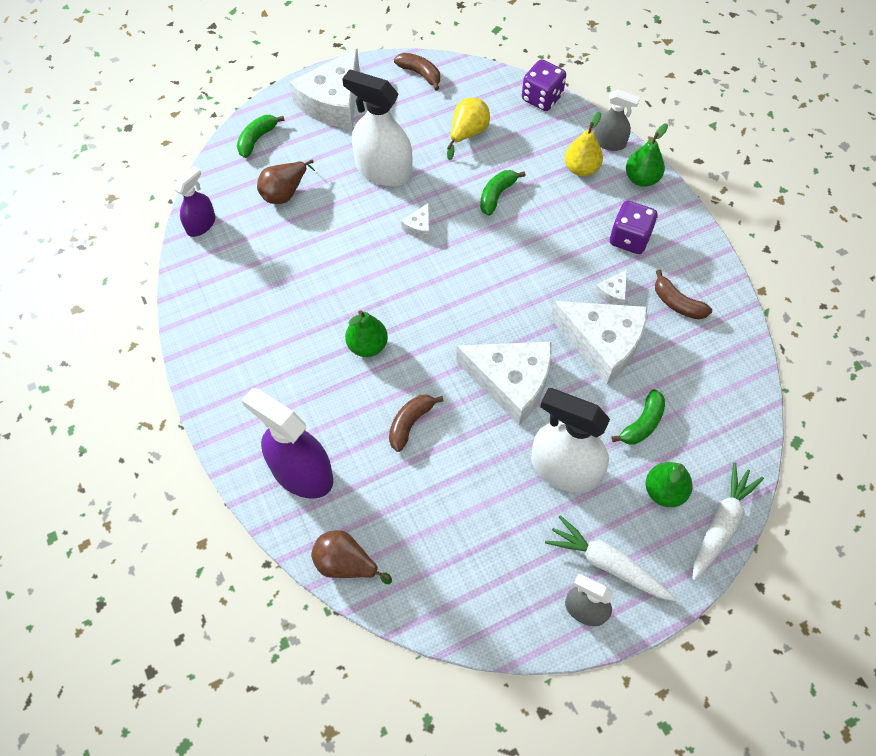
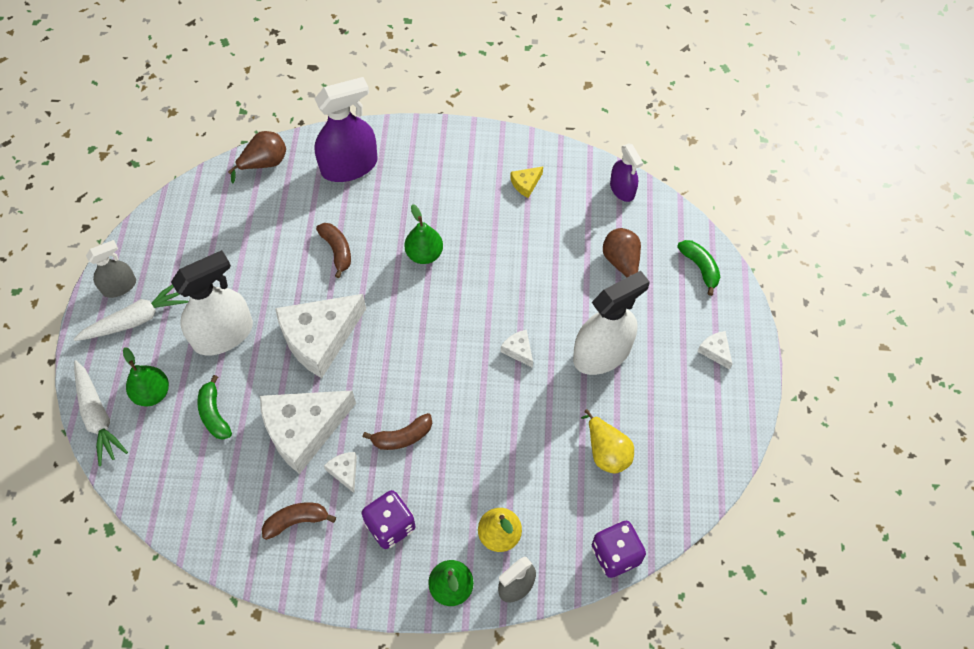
camera: 120 degrees right, 0 degrees up
white cheese [290,49,360,129] -> white cheese [697,331,732,369], size x0.41
brown banana [394,53,440,91] -> brown banana moved to [363,413,432,450]
green banana [480,170,526,216] -> none
none -> yellow cheese [510,167,543,198]

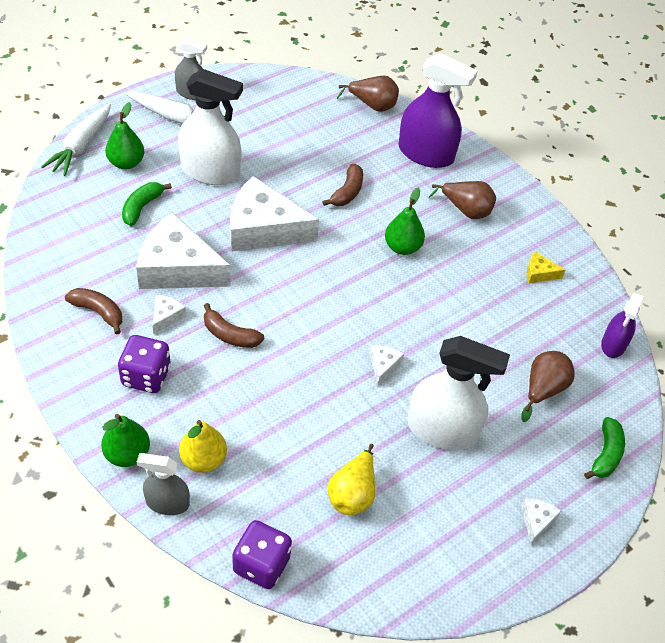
camera: 45 degrees right, 10 degrees down
none -> brown pear [429,181,496,219]

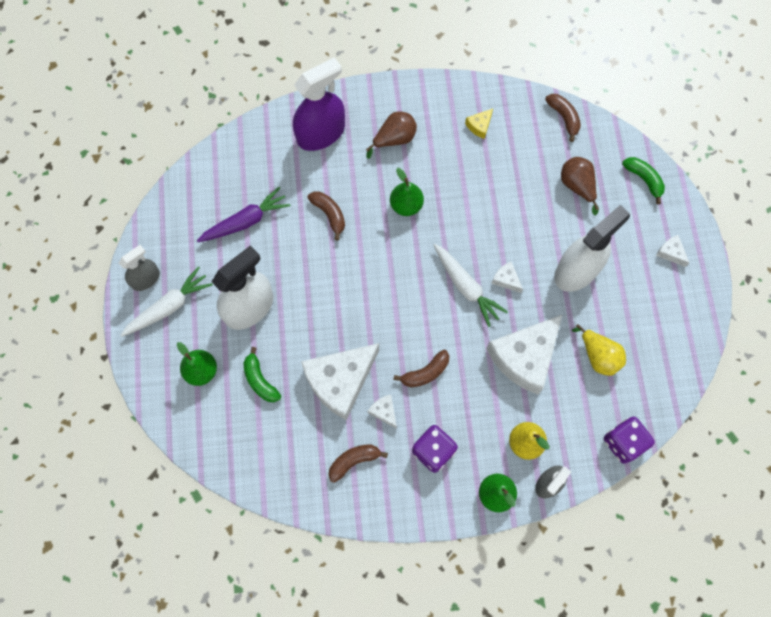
camera: 55 degrees left, 20 degrees up
white carrot [41,103,111,176] -> white carrot moved to [434,244,508,327]
white cheese [230,176,319,252] -> white cheese moved to [486,315,562,394]
brown pear [337,76,399,112] -> none
purple spray bottle [601,293,643,358] -> brown banana [545,94,581,142]
none -> purple carrot [197,187,291,242]

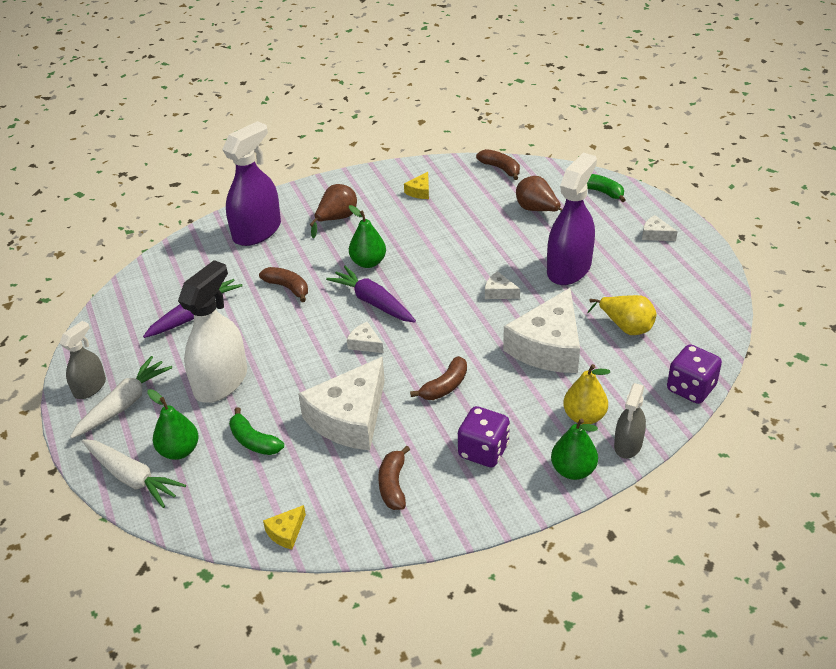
camera: 15 degrees left, 30 degrees down
brown banana [328,444,388,483] -> brown banana turned 45 degrees counterclockwise [378,445,410,510]
white cheese [368,395,397,429] -> white cheese moved to [347,322,384,353]
white carrot [434,244,508,327] -> white carrot moved to [82,439,186,508]
white spray bottle [554,205,630,292] -> purple spray bottle [547,153,597,285]
none -> yellow cheese [263,505,306,549]
none -> purple carrot [326,266,416,322]

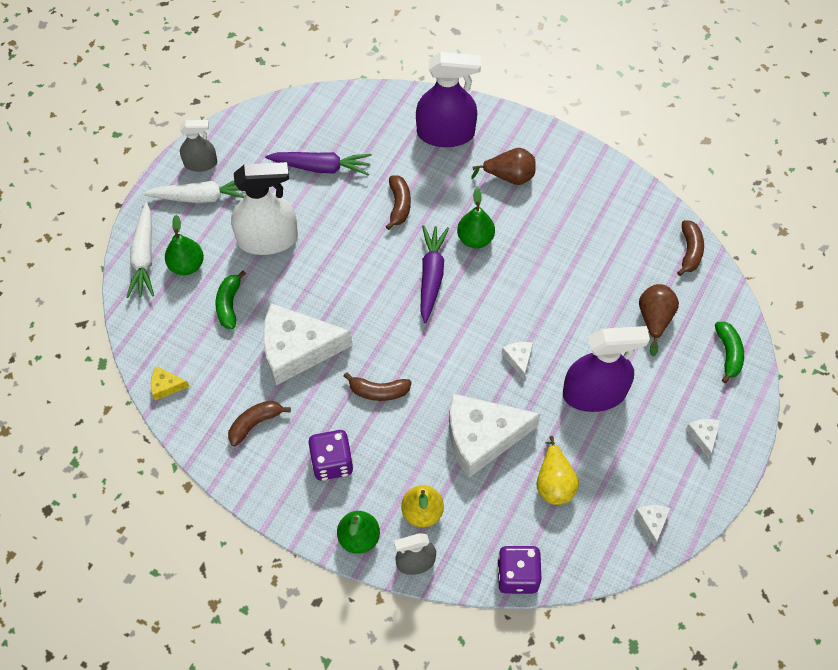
camera: 50 degrees right, 20 degrees up
white cheese [347,322,384,353] -> white cheese moved to [635,505,670,546]
yellow cheese [404,172,429,199] -> none

